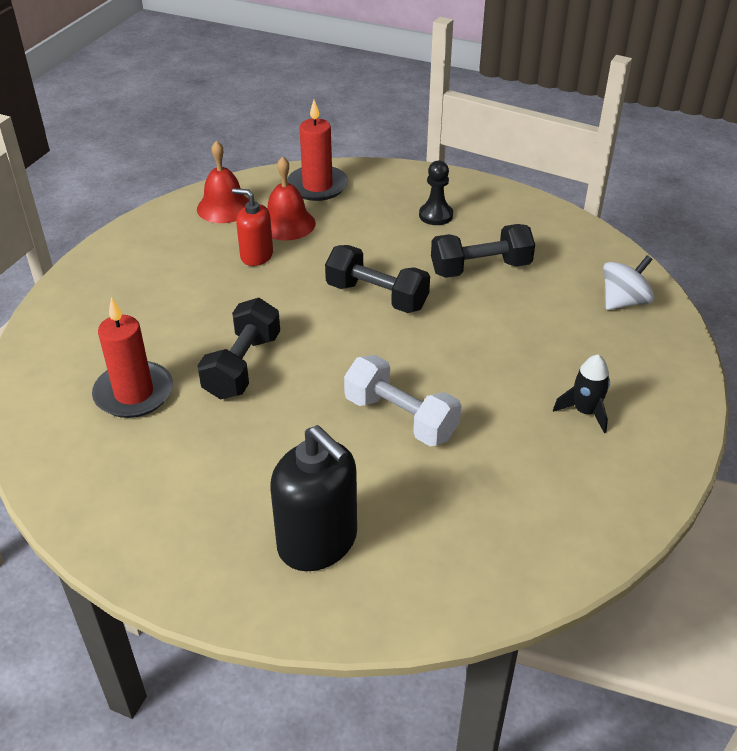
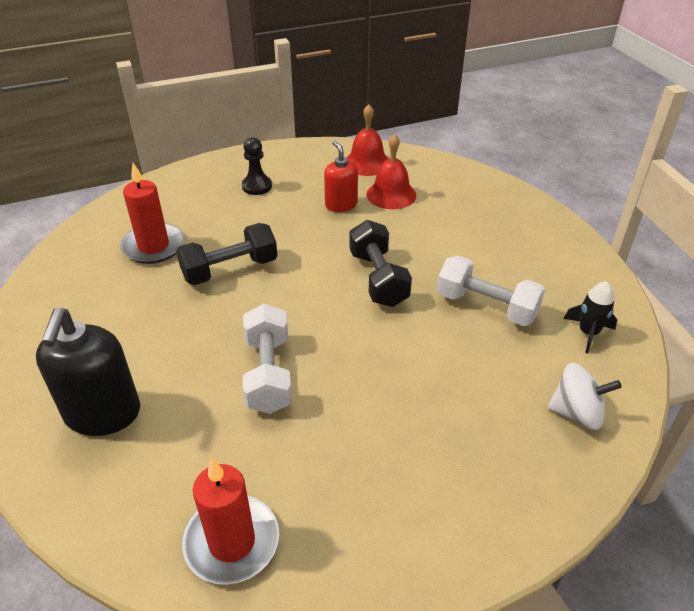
camera: 45 degrees right, 0 degrees up
red candle [287,100,348,201] -> red candle moved to [182,458,279,585]
black pawn [419,161,453,225] -> black pawn moved to [242,137,272,195]
black dumbbell [431,224,535,278] -> white dumbbell [437,256,545,326]
black rocket [553,355,610,433] -> black rocket moved to [564,281,617,353]

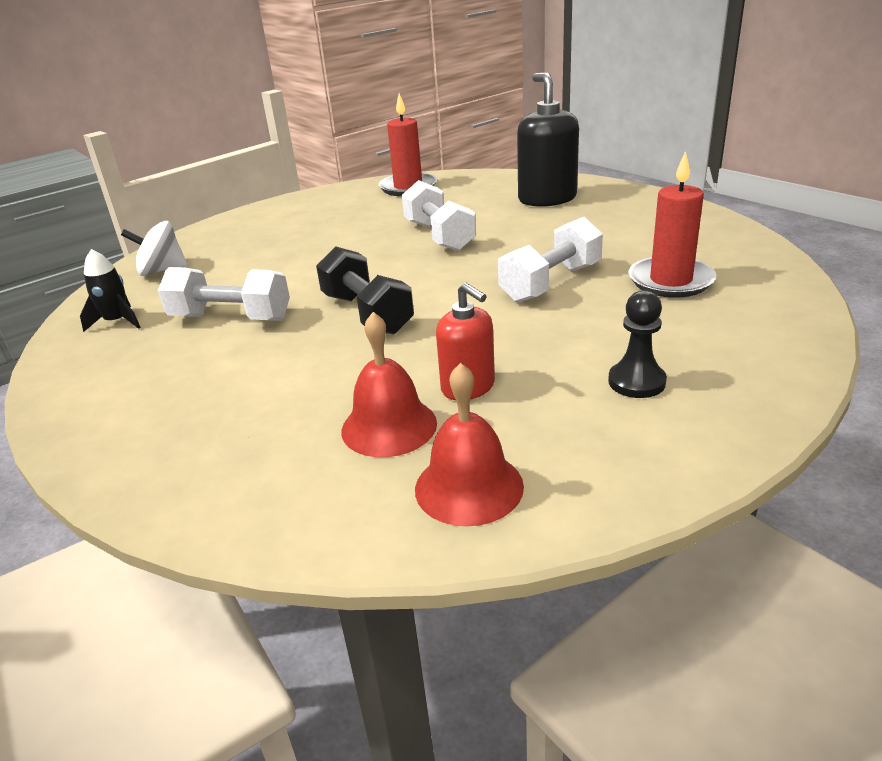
camera: 165 degrees right, 10 degrees down
black dumbbell [176,223,277,285] -> white dumbbell [498,217,603,303]

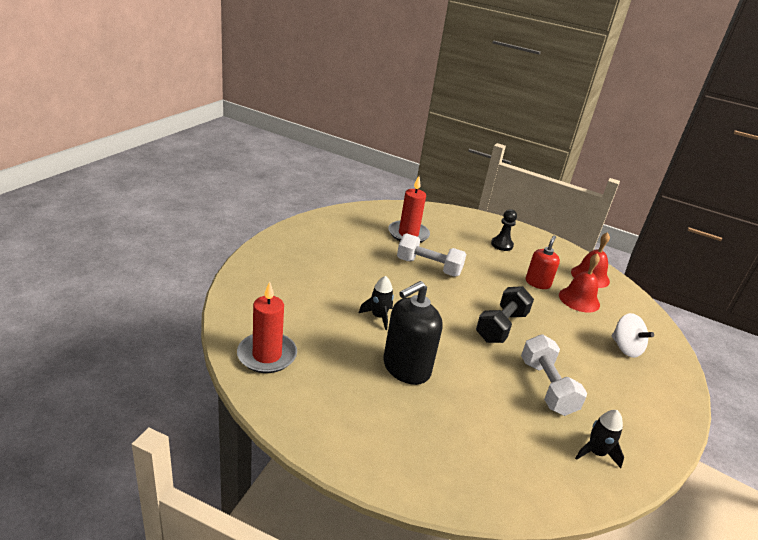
camera: 120 degrees left, 0 degrees up
white spinning top [121,221,188,276] -> white spinning top moved to [612,313,654,358]
white dumbbell [402,180,476,251] -> black rocket [359,276,394,330]
black soap dispenser [517,73,579,207] -> black soap dispenser moved to [383,281,443,385]

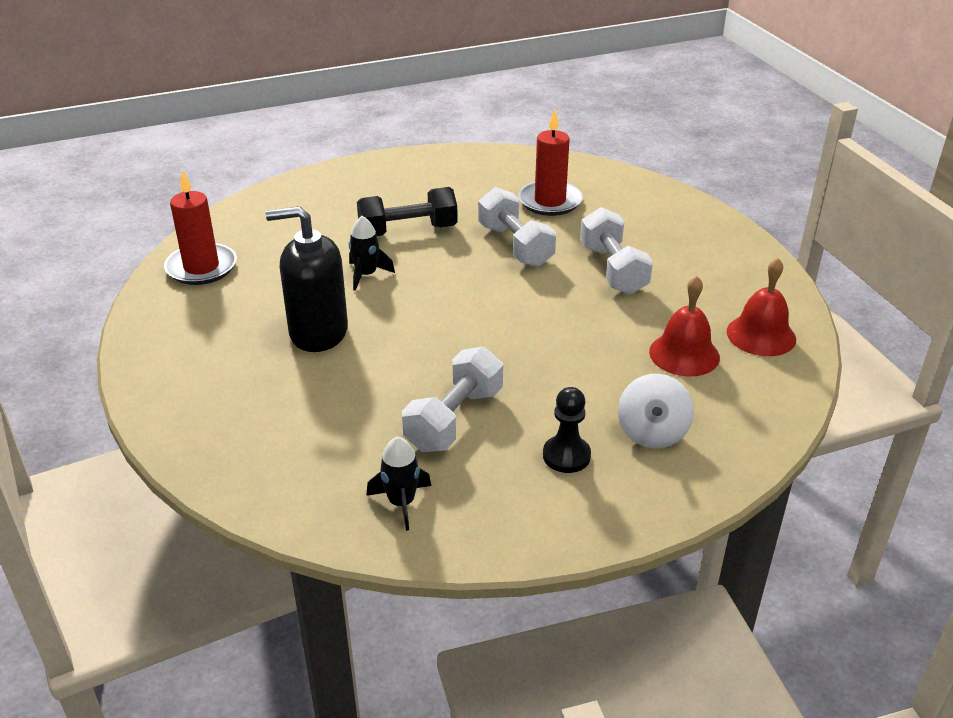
camera: 45 degrees right, 5 degrees up
black dumbbell [476,286,534,343] -> black dumbbell moved to [357,187,458,236]
black pawn [491,209,517,251] -> black pawn moved to [543,387,591,473]
red soap dispenser [526,236,560,289] -> none
none -> white dumbbell [580,207,653,295]

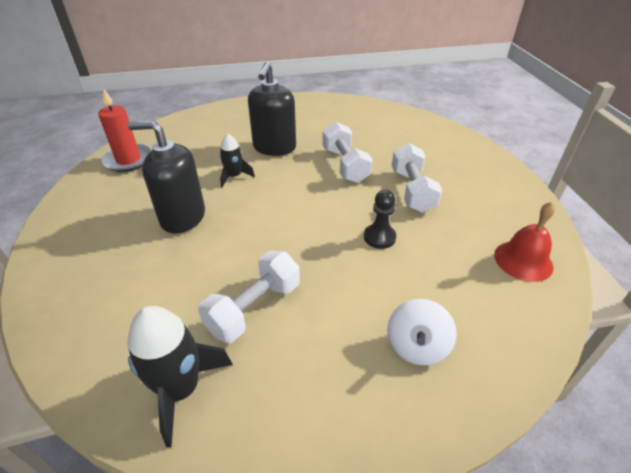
camera: 10 degrees right, 5 degrees up
black dumbbell [357,187,458,236] -> black soap dispenser [248,62,296,156]
black rocket [366,436,431,531] -> black rocket [127,306,233,447], size x1.68
red candle [518,109,583,216] -> none
black pawn [543,387,591,473] -> black pawn moved to [364,190,396,249]
red bell [649,276,720,376] -> none

